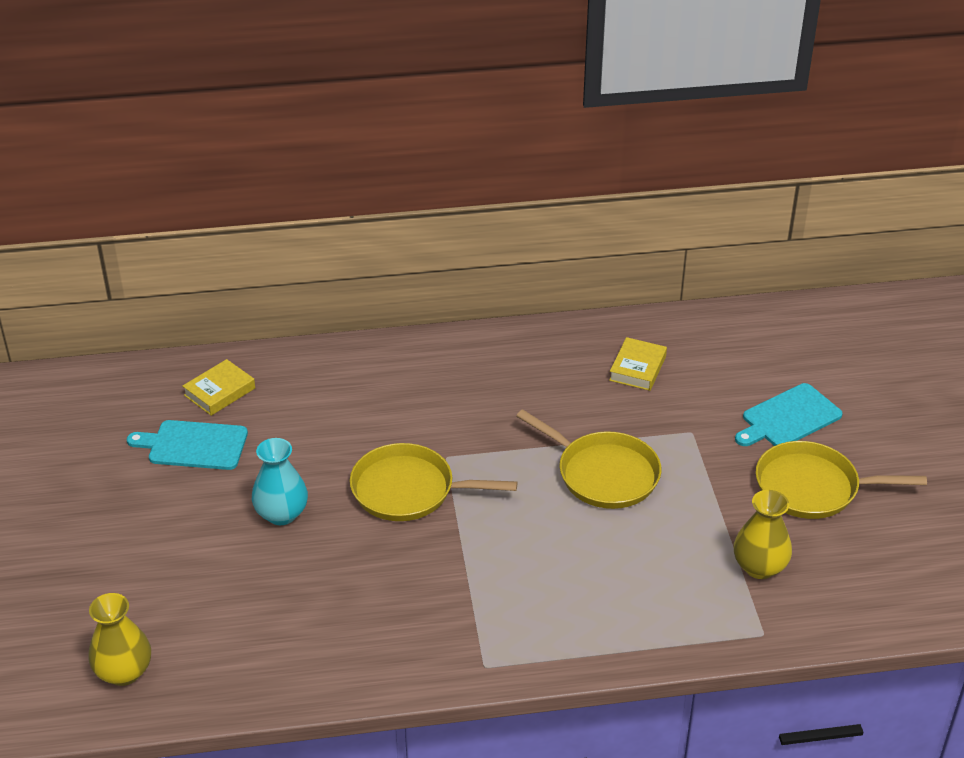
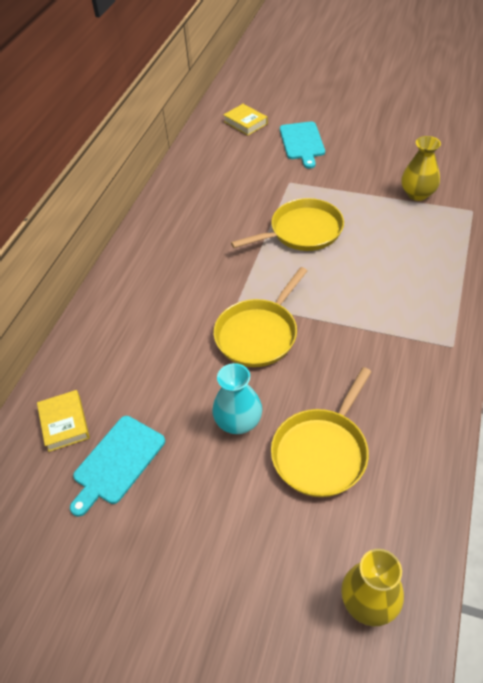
camera: 60 degrees left, 10 degrees up
yellow book [609,337,667,391] -> yellow book moved to [223,104,268,135]
yellow pan [756,441,927,519] -> yellow pan moved to [271,367,371,497]

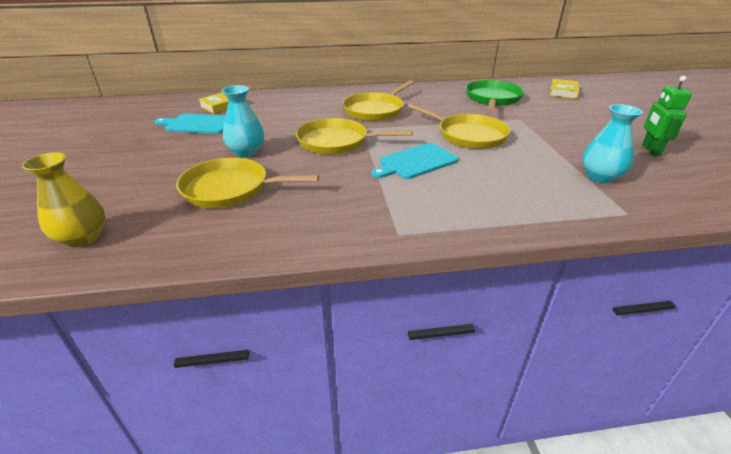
camera: 60 degrees right, 15 degrees down
turquoise cutting board [280,121,325,169] -> turquoise cutting board moved to [371,143,458,179]
yellow vase [401,136,441,201] -> turquoise vase [582,104,643,183]
none -> yellow pan [343,80,414,121]
none -> green pan [466,80,524,111]
none -> green robot [642,76,692,156]

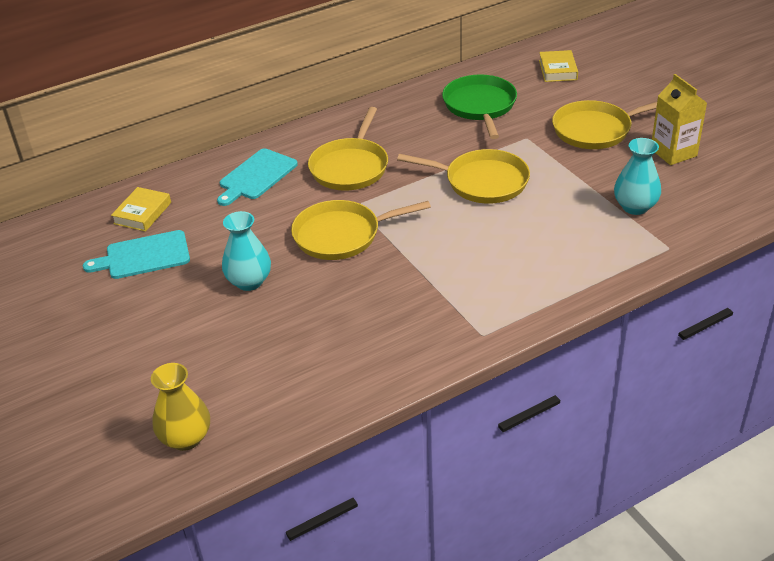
camera: 20 degrees left, 5 degrees up
yellow pan [176,158,319,208] -> yellow pan moved to [552,100,657,149]
turquoise cutting board [371,143,458,179] -> turquoise cutting board moved to [217,149,298,206]
green robot [642,76,692,156] -> yellow carton [652,74,707,165]

